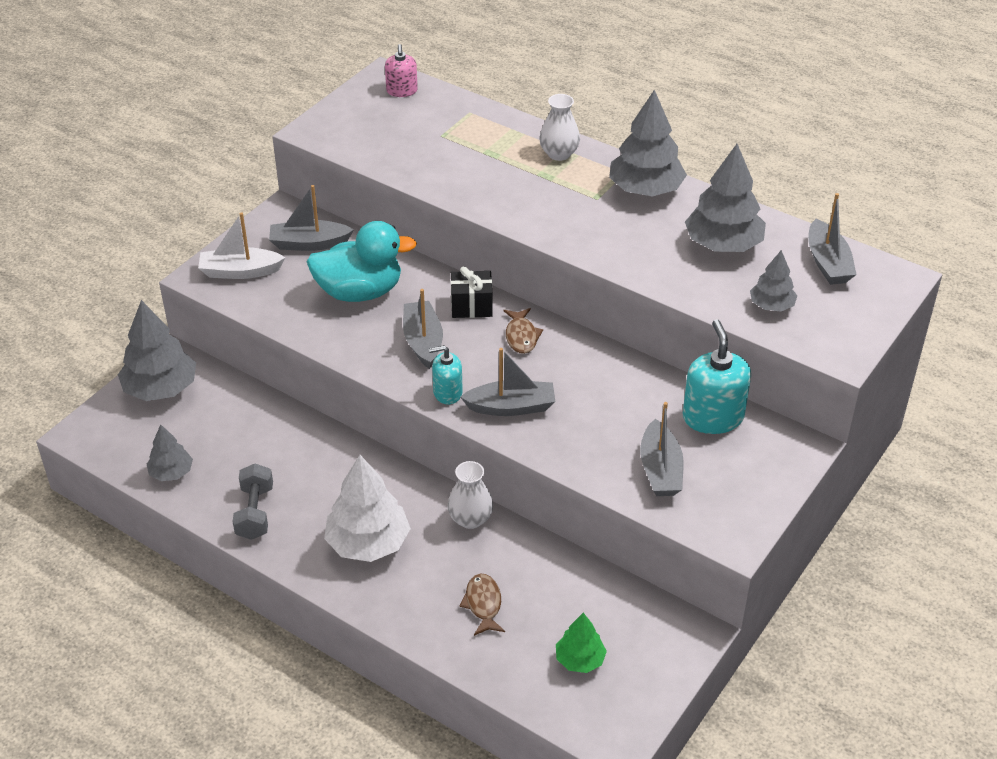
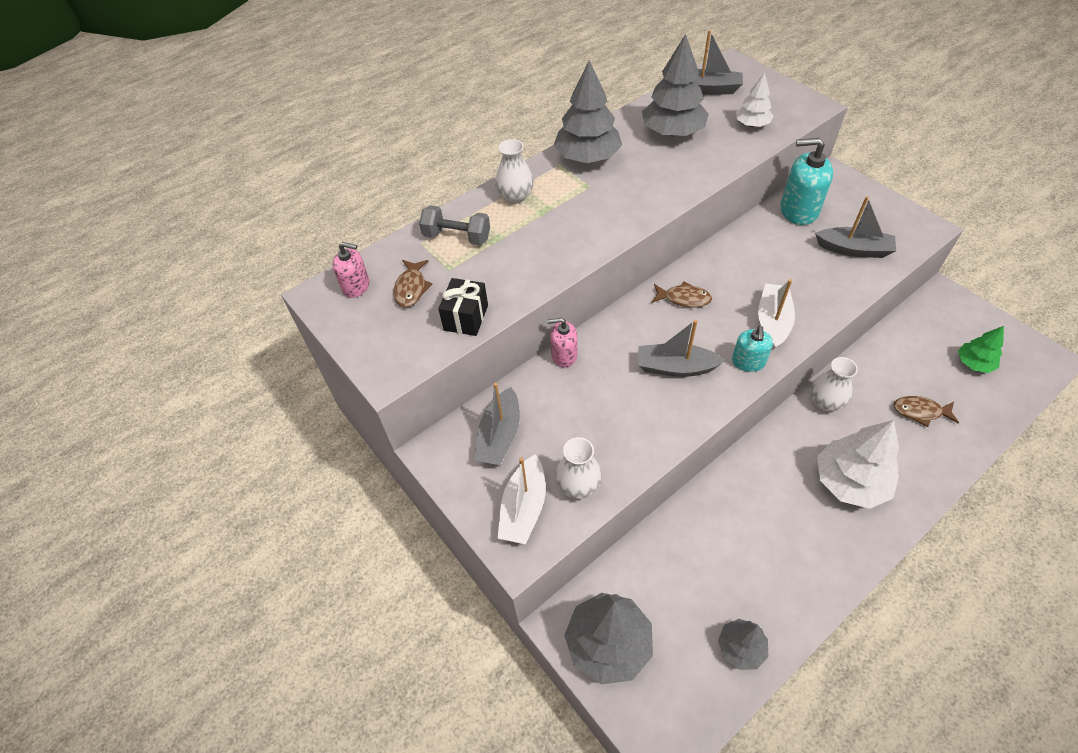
camera: 70 degrees left, 10 degrees up
grey dumbbell [232,463,273,540] -> grey dumbbell moved to [419,205,490,245]
turquoise duck [307,221,417,302] -> none
black gift [451,266,493,318] -> black gift moved to [438,278,488,336]
grey boat [460,348,555,416] -> white boat [758,279,795,350]
grey tree [750,250,797,312] -> white tree [736,72,773,127]
none -> brown fish [393,260,432,307]
none -> pink soap dispenser [547,318,578,368]
none -> white vase [555,437,602,499]

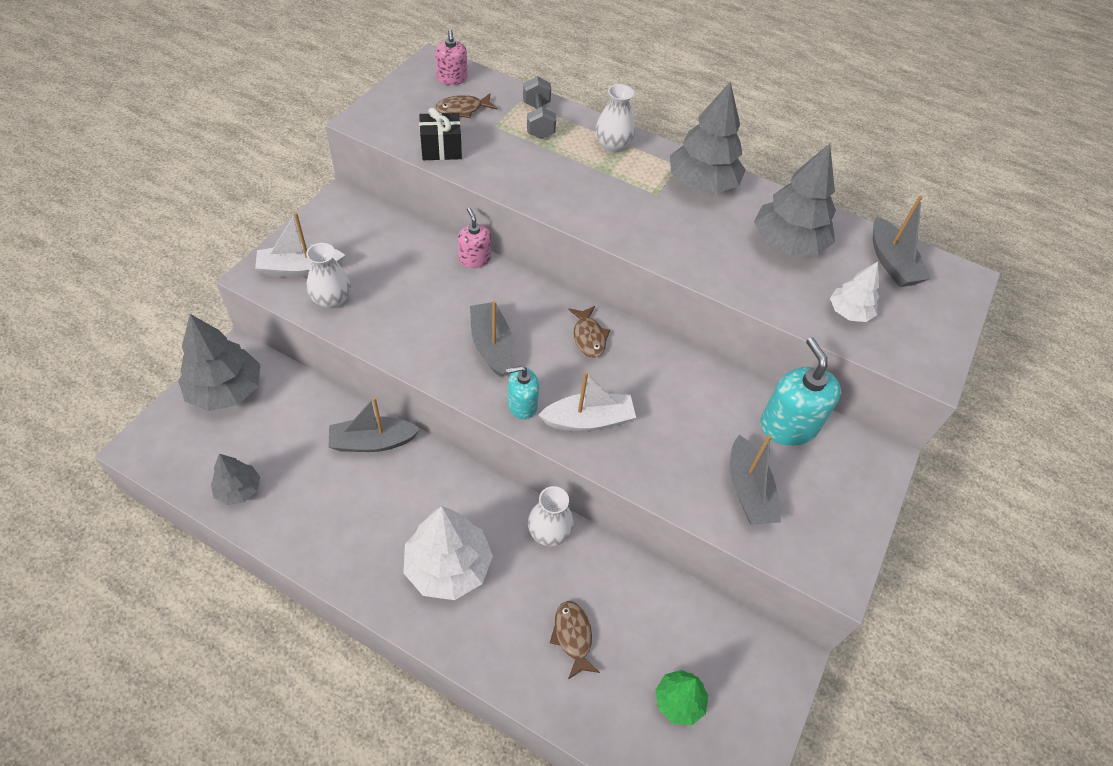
camera: 60 degrees right, 0 degrees up
grey boat [474,383,520,465] -> grey boat moved to [328,397,421,452]

